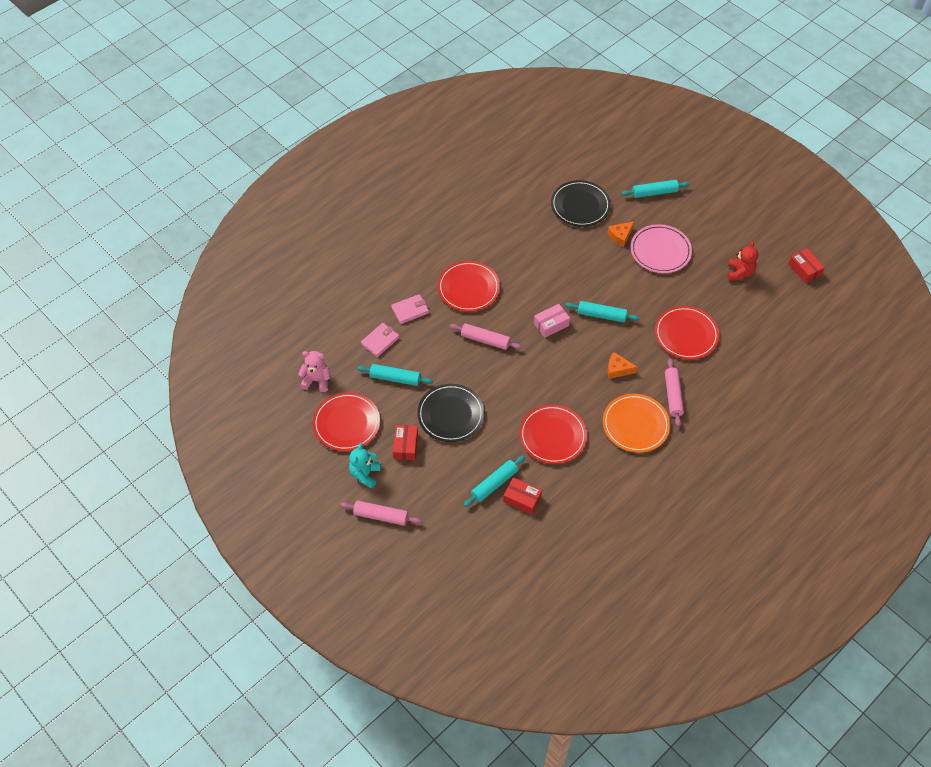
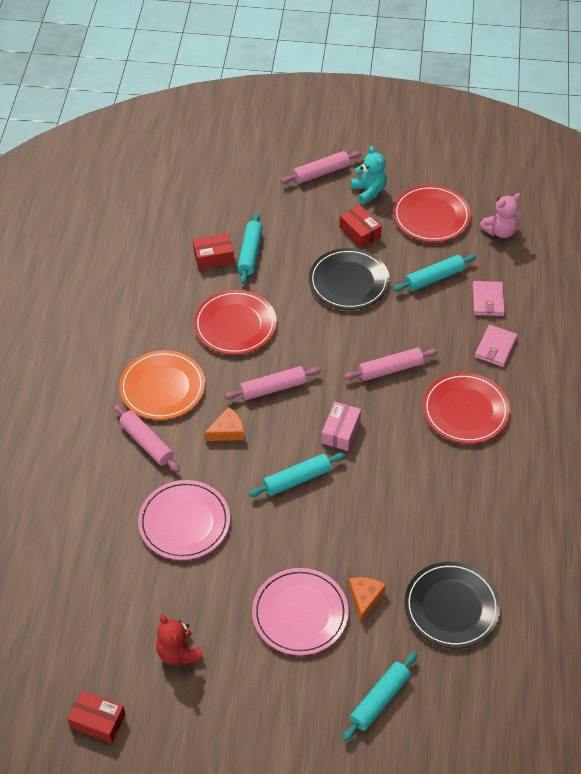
camera: 140 degrees right, 5 degrees down
red plate [655,306,719,360] -> pink plate [138,480,230,560]
none -> pink rolling pin [225,366,321,400]

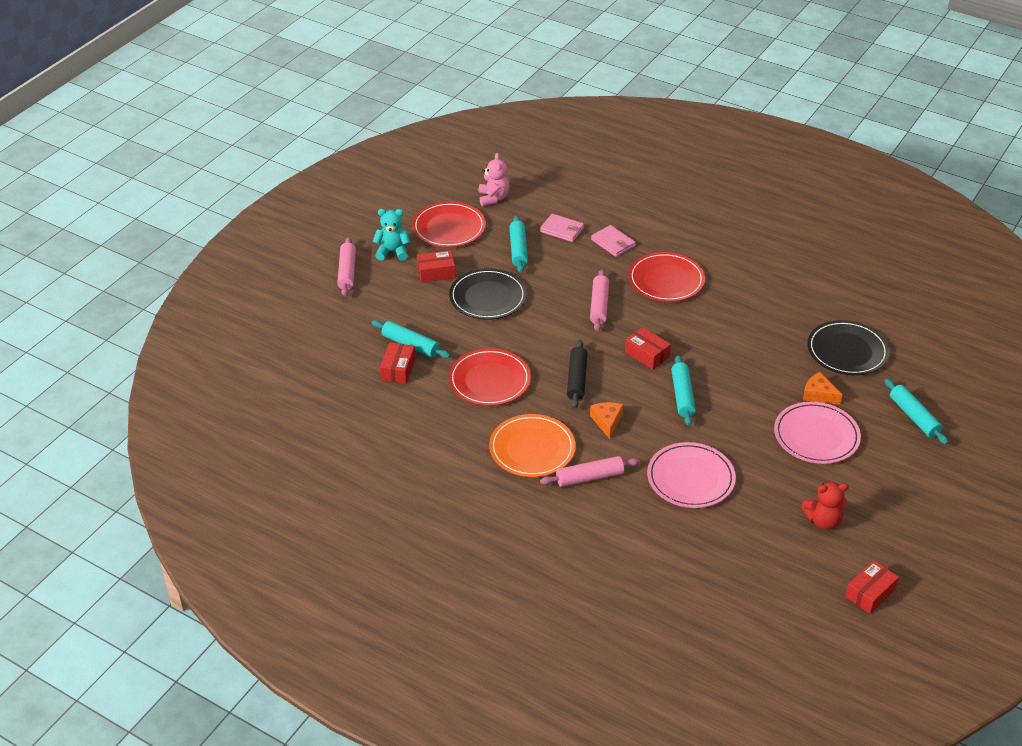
camera: 65 degrees left, 10 degrees down
pink rolling pin [225,366,321,400] -> black rolling pin [567,340,587,409]
pink box [321,402,361,451] -> red box [625,327,671,369]

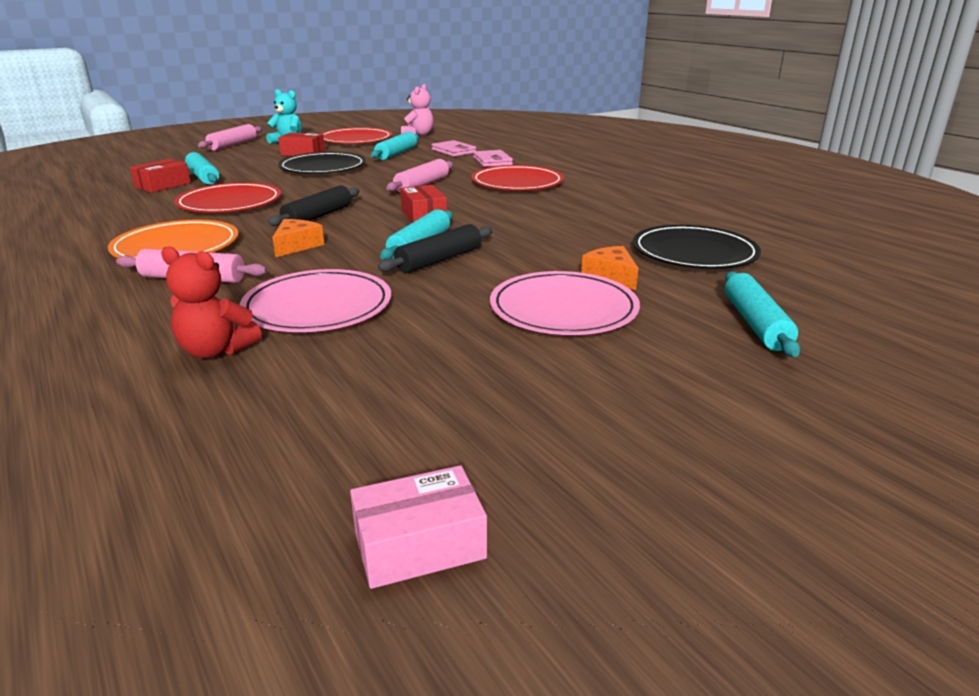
camera: 25 degrees right, 15 degrees down
red teddy bear [801,482,849,530] -> red teddy bear moved to [161,246,262,358]
red box [845,560,899,614] -> pink box [350,465,487,589]
none -> black rolling pin [378,224,492,273]

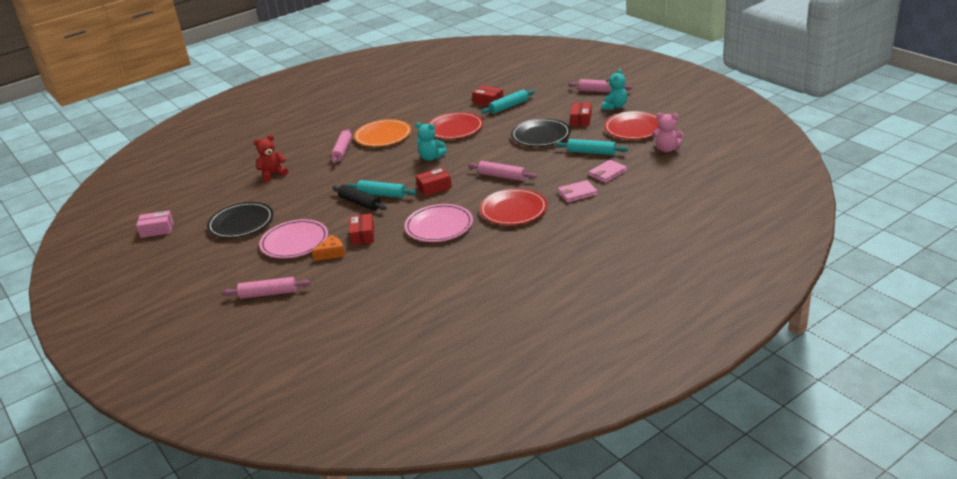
camera: 90 degrees right, 5 degrees up
red teddy bear [161,246,262,358] -> red teddy bear turned 45 degrees clockwise [254,135,288,182]
pink plate [240,269,391,332] -> pink plate moved to [404,204,473,242]
black rolling pin [268,185,359,226] -> turquoise teddy bear [415,122,447,161]
orange cheese [272,219,325,257] -> none
pink box [350,465,487,589] -> pink box turned 75 degrees counterclockwise [136,210,174,238]
black plate [633,225,761,269] -> black plate moved to [207,202,273,238]
turquoise rolling pin [725,271,800,357] -> pink rolling pin [223,277,311,299]
none -> red box [349,213,374,246]

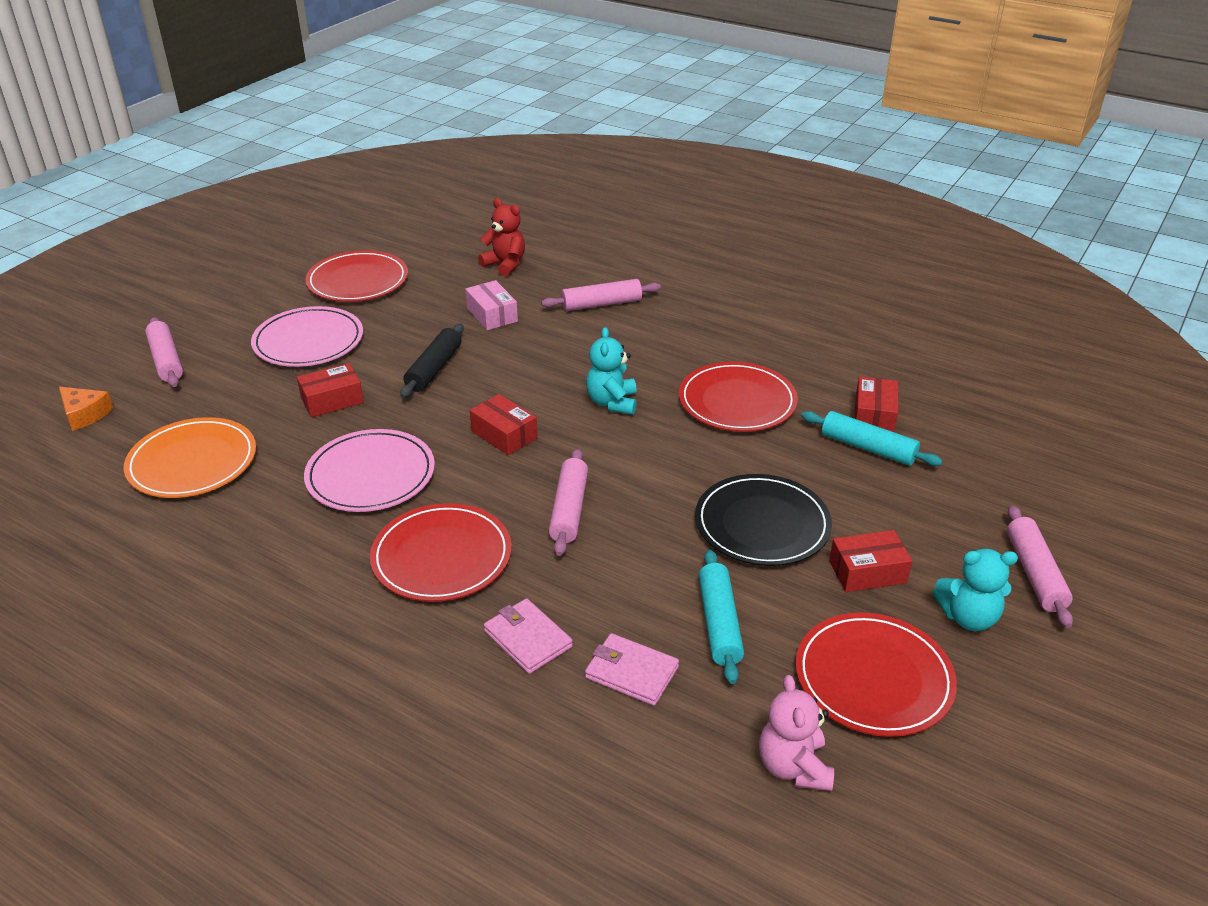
camera: 65 degrees right, 5 degrees up
pink box [136,210,174,238] -> pink box moved to [465,280,518,330]
black plate [207,202,273,238] -> red plate [305,250,408,302]
orange cheese [311,235,345,261] -> orange cheese moved to [59,387,113,431]
turquoise rolling pin [347,180,416,198] -> none
orange plate [354,119,411,147] -> orange plate moved to [124,417,256,498]

